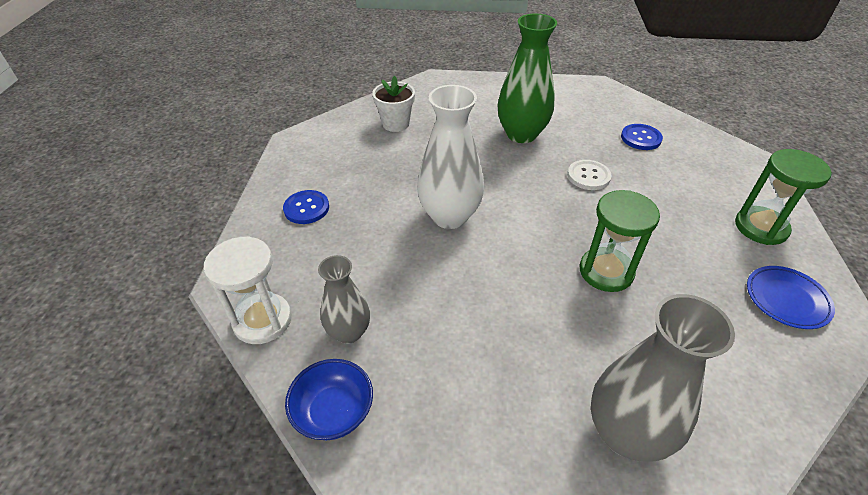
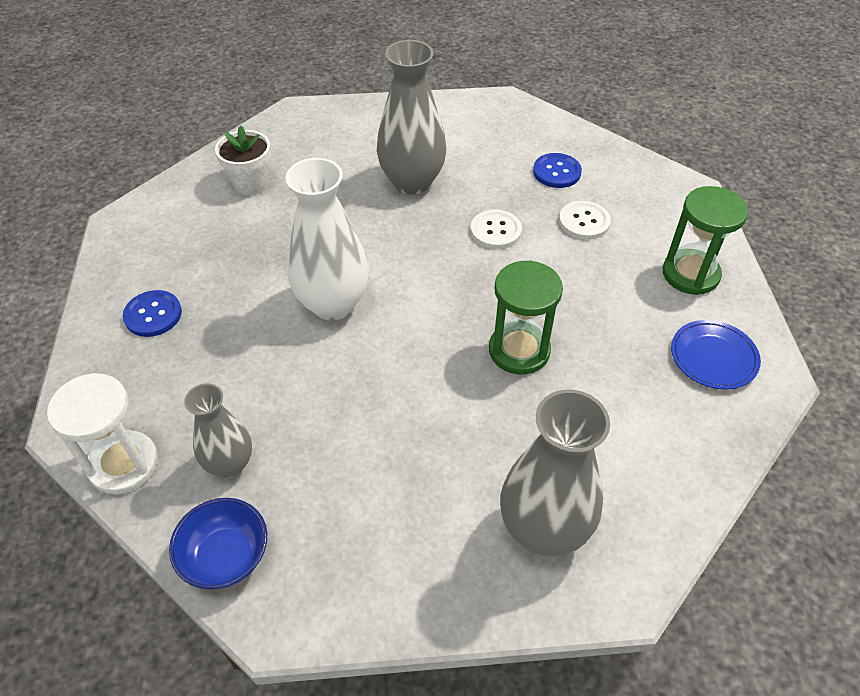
camera: 10 degrees left, 5 degrees up
green vase [498,14,557,143] -> grey vase [377,40,446,195]
none -> white button [559,201,611,240]

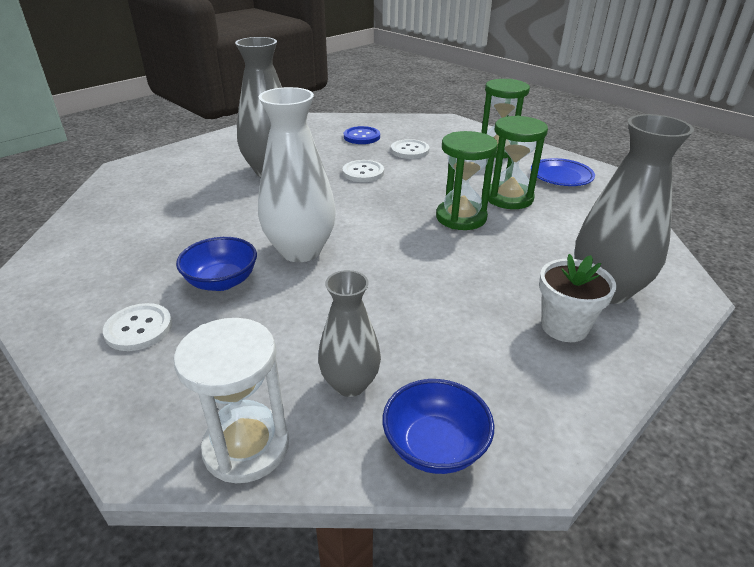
camera: 40 degrees left, 15 degrees down
blue button [123,290,182,337] -> white button [103,303,172,351]
white flower pot [215,125,271,195] -> white flower pot moved to [539,254,616,342]
none -> blue bowl [176,237,257,291]
none -> green hourglass [488,116,548,209]

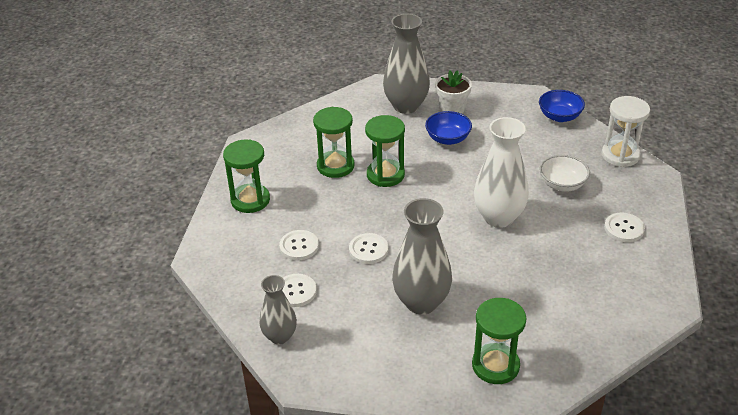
camera: 125 degrees left, 5 degrees up
blue bowl [176,237,257,291] -> blue bowl moved to [425,111,472,145]
grey vase [318,270,381,397] -> grey vase moved to [260,275,297,345]
blue button [344,126,380,144] -> white button [282,274,317,307]
blue plate [531,158,595,186] -> none
none -> green hourglass [472,298,526,384]
none -> white bowl [540,155,590,192]

